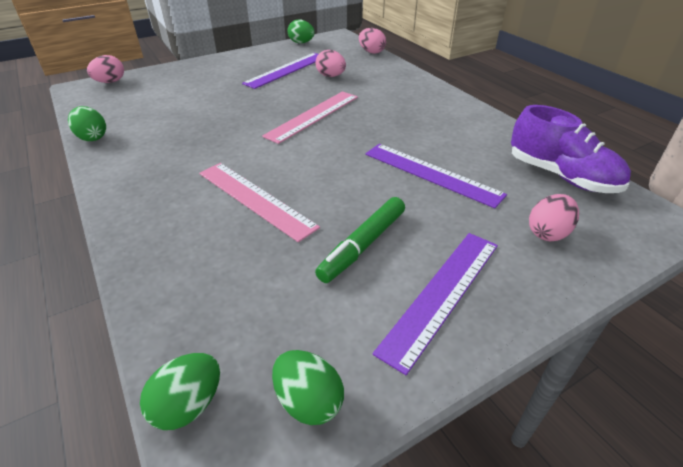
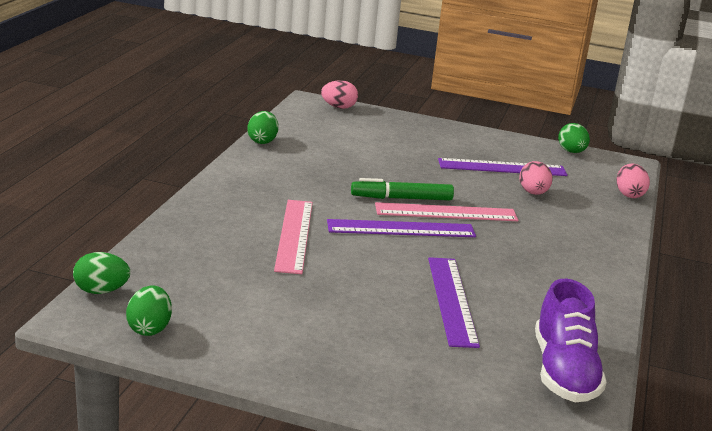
camera: 45 degrees right, 15 degrees down
green marker [315,197,405,283] -> green marker moved to [351,178,454,200]
purple ruler [373,233,498,375] -> purple ruler moved to [327,219,476,237]
pink egg [529,194,579,241] -> none

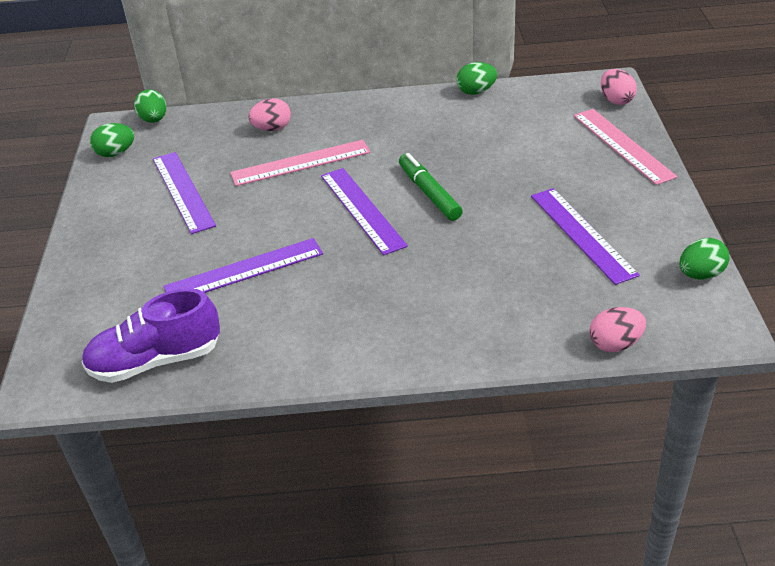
camera: 75 degrees right, 15 degrees up
pink ruler [375,202,518,221] -> pink ruler moved to [573,109,677,185]
pink egg [519,161,553,195] -> pink egg moved to [248,98,291,131]
none -> purple ruler [153,152,216,234]

